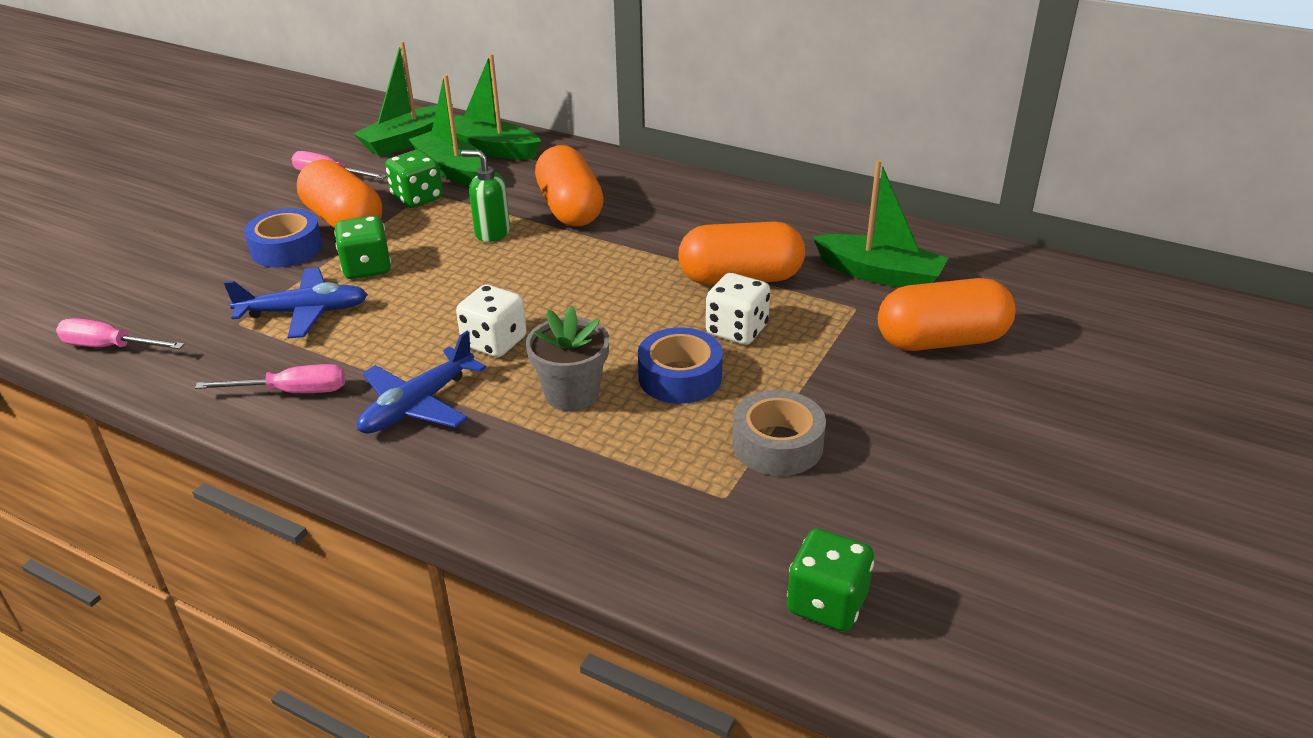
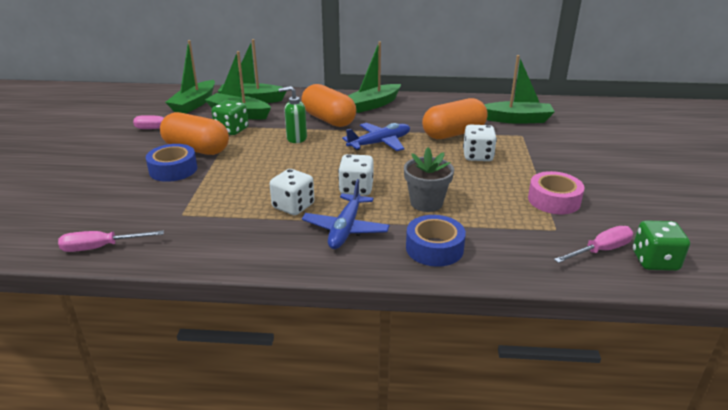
camera: 25 degrees left, 5 degrees down
pink screwdriver [195,364,345,393] -> pink screwdriver moved to [554,226,633,263]
blue plane [224,268,368,338] -> blue plane moved to [342,123,410,151]
green dice [334,216,391,279] -> none
blue tape [638,327,723,404] -> blue tape moved to [406,215,466,267]
grey tape [732,390,826,476] -> pink tape [528,171,585,214]
orange capsule [878,278,1015,351] -> none
none -> white dice [270,169,314,215]
none -> green boat [348,41,401,113]

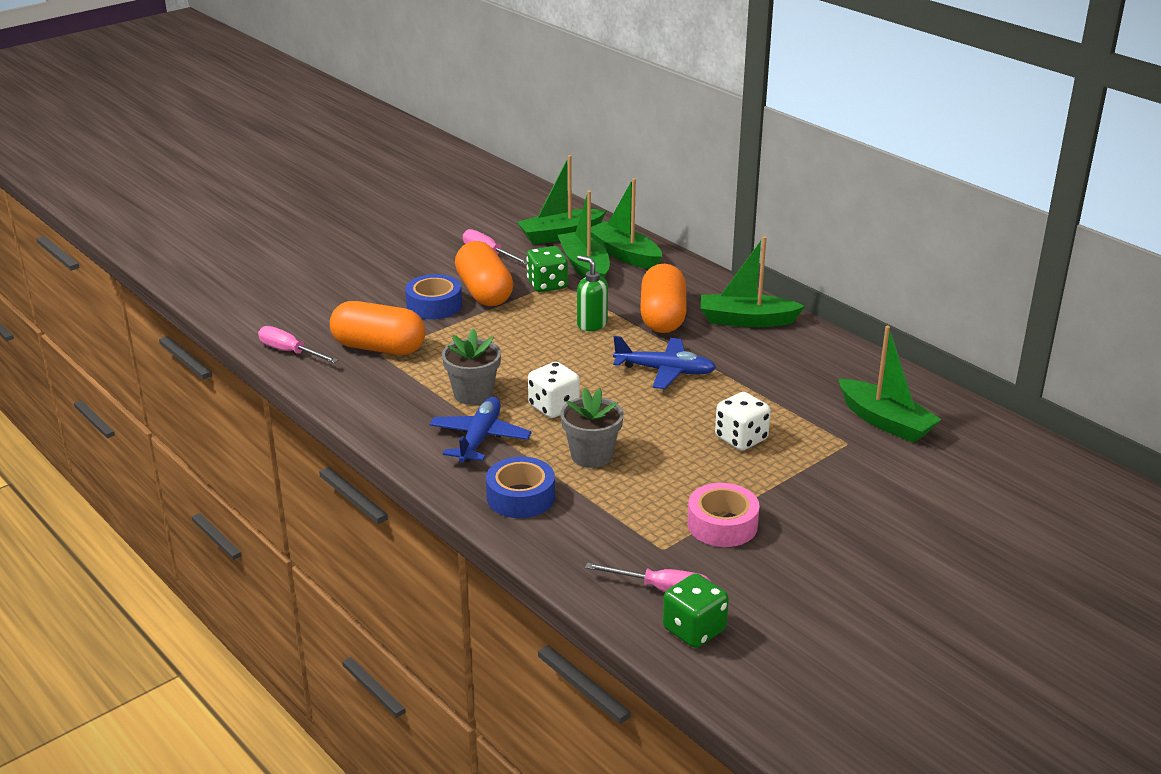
camera: 45 degrees right, 0 degrees up
white dice [270,169,314,215] -> grey flower pot [442,329,501,405]
blue plane [302,179,390,249] -> blue plane turned 135 degrees clockwise [429,397,532,462]
orange capsule [422,98,488,139] -> orange capsule moved to [330,301,426,355]

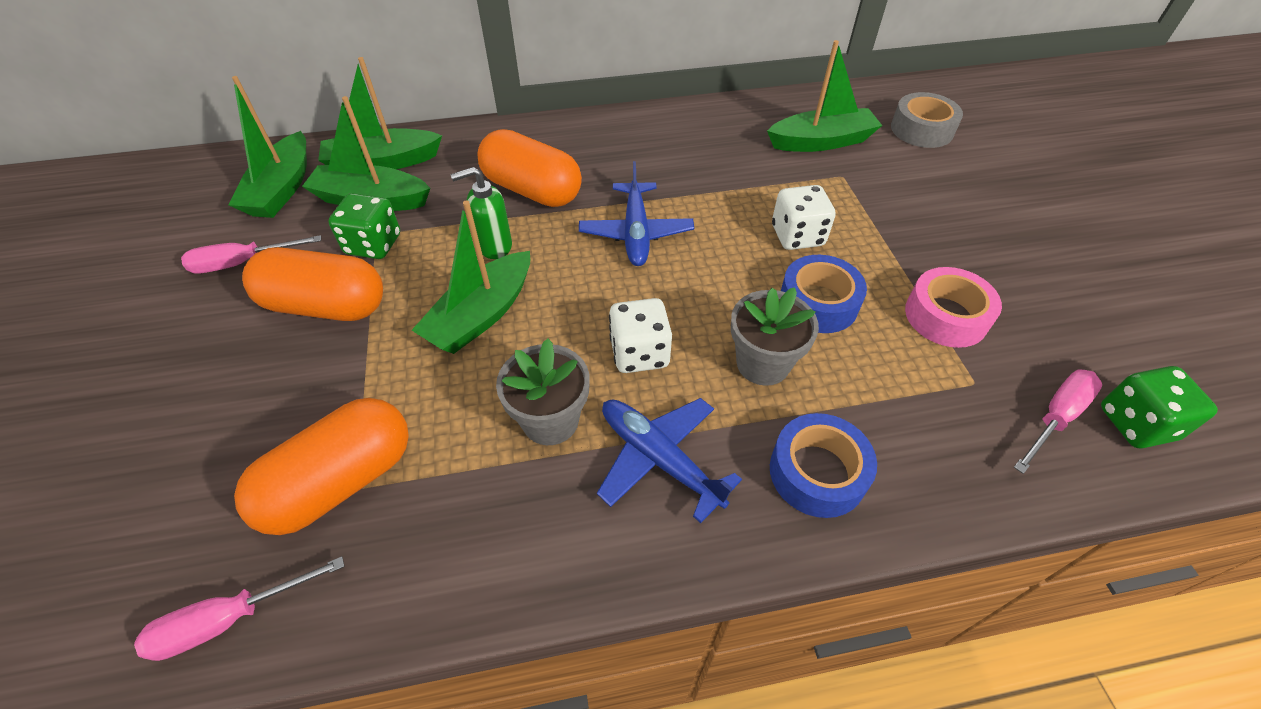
camera: 60 degrees left, 20 degrees up
blue tape [405,274,462,319] -> blue tape moved to [781,255,867,333]
blue plane [613,336,716,389] -> blue plane turned 135 degrees clockwise [579,161,694,266]
green boat [701,236,805,327] -> green boat moved to [412,200,530,354]
none -> grey tape [891,92,963,148]

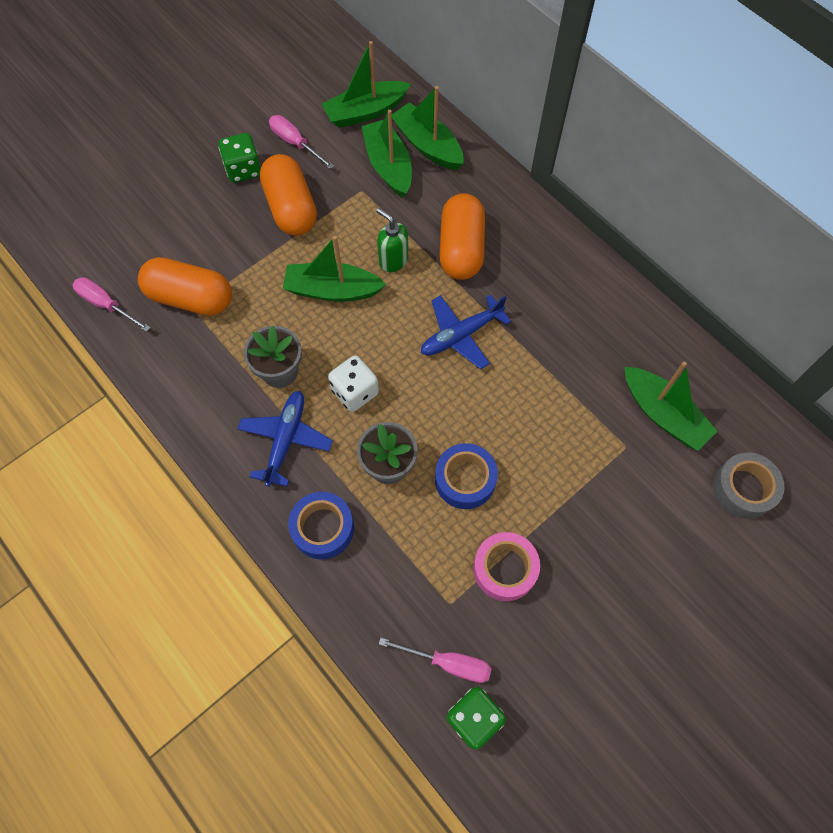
camera: 60 degrees right, 15 degrees up
green dice [328,193,400,259] -> green dice moved to [219,133,261,183]
white dice [772,185,835,250] -> none

